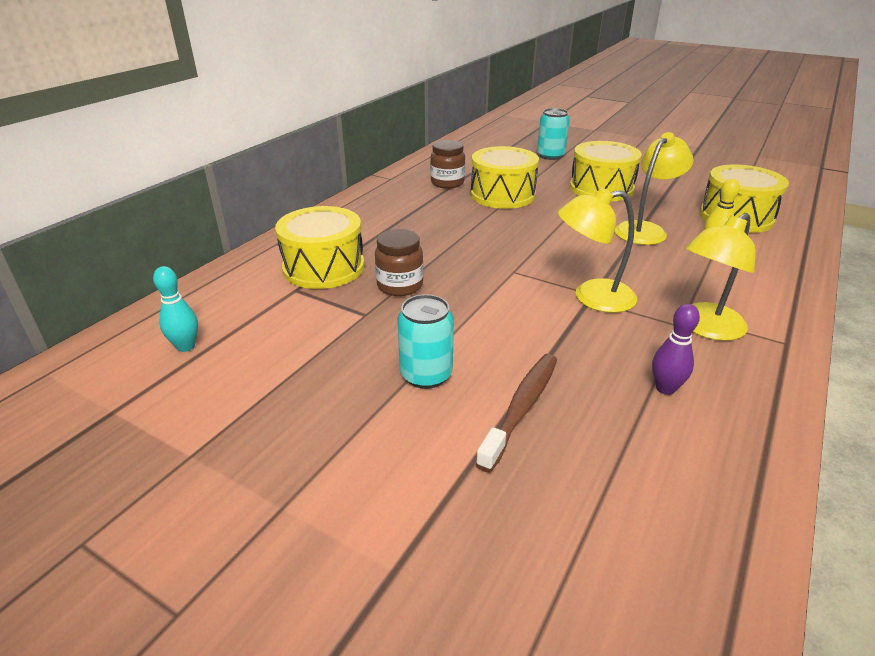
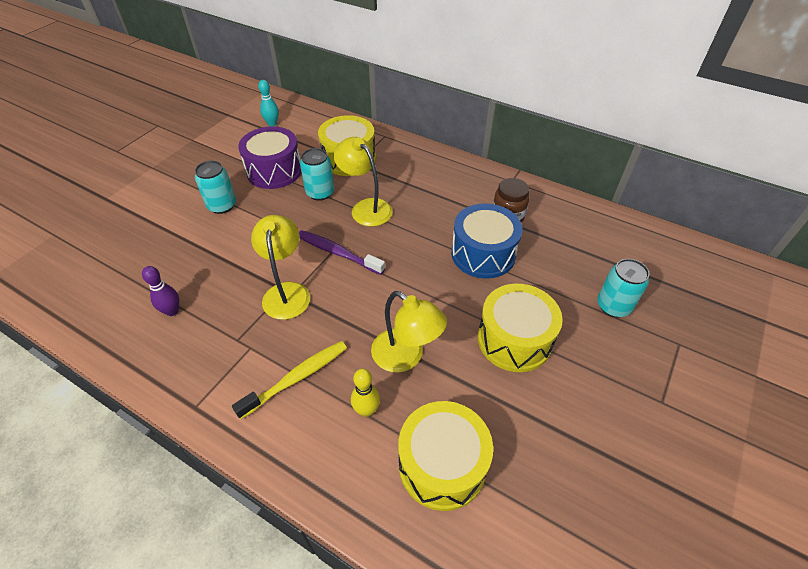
camera: 90 degrees right, 15 degrees up
brown jar [375,229,423,296] -> turquoise can [300,148,334,201]
yellow drum [471,146,539,209] -> blue drum [451,203,523,279]
brown toothbrush [475,354,557,472] -> none
yellow lamp [685,213,756,341] -> yellow lamp moved to [333,137,393,227]
none -> yellow toothbrush [232,341,347,419]
none -> purple drum [238,127,302,189]
none -> purple toothbrush [299,230,385,275]

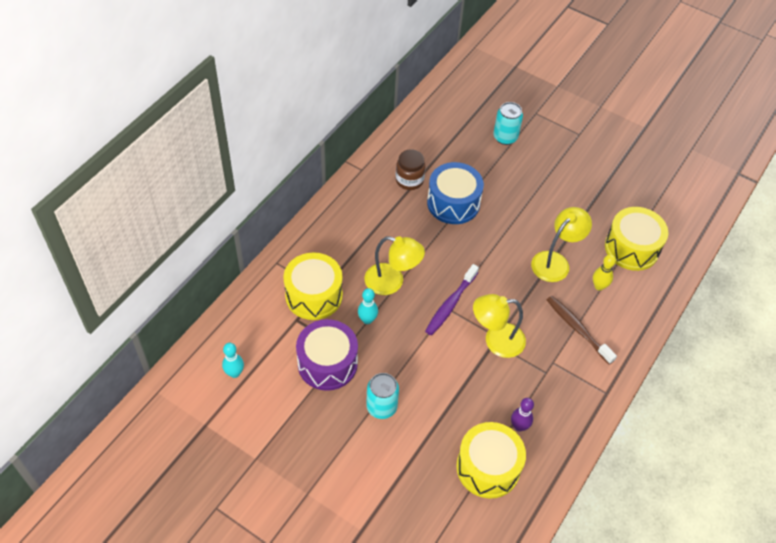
camera: 90 degrees left, 5 degrees up
yellow toothbrush [232,341,347,419] -> brown toothbrush [547,296,617,365]
turquoise can [300,148,334,201] -> turquoise bowling pin [358,288,378,324]
yellow lamp [333,137,393,227] -> yellow lamp turned 120 degrees counterclockwise [365,236,425,295]
yellow drum [478,284,563,372] -> yellow drum moved to [456,422,526,499]

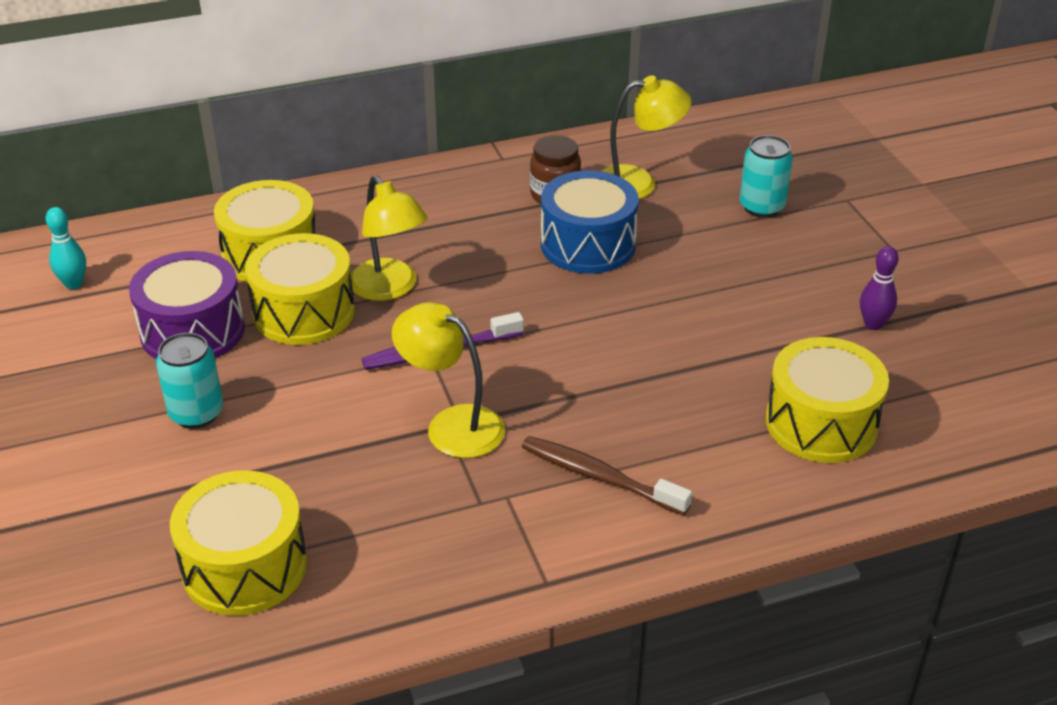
camera: 40 degrees right, 15 degrees down
turquoise bowling pin [358,288,378,324] -> yellow drum [245,233,355,345]
purple bowling pin [511,398,534,432] -> purple bowling pin moved to [860,246,899,330]
yellow lamp [531,207,592,282] -> yellow lamp moved to [601,75,692,199]
brown toothbrush [547,296,617,365] -> brown toothbrush turned 60 degrees counterclockwise [522,436,692,515]
yellow bowling pin [593,254,616,291] -> none

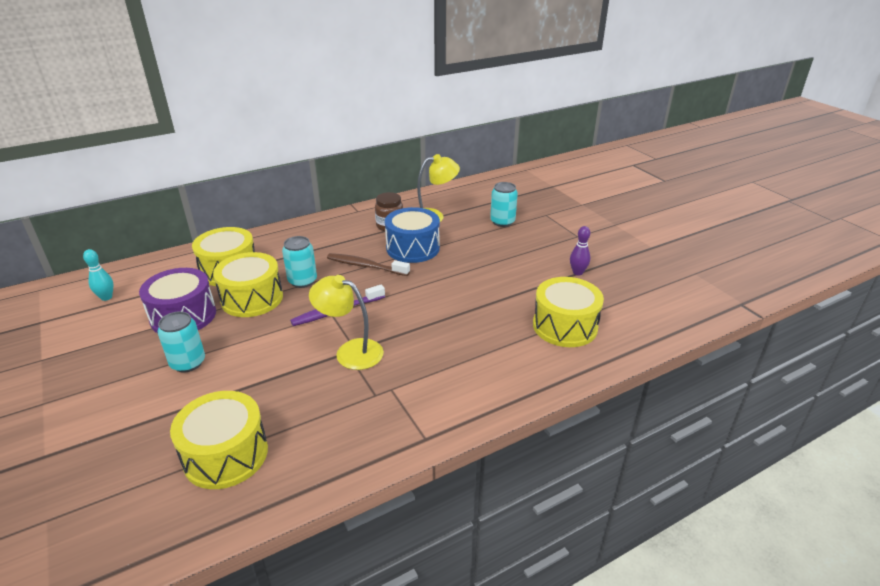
camera: 10 degrees left, 5 degrees down
yellow lamp [350,176,428,301] -> turquoise can [282,236,317,288]
brown toothbrush [522,436,692,515] -> brown toothbrush moved to [327,253,410,276]

